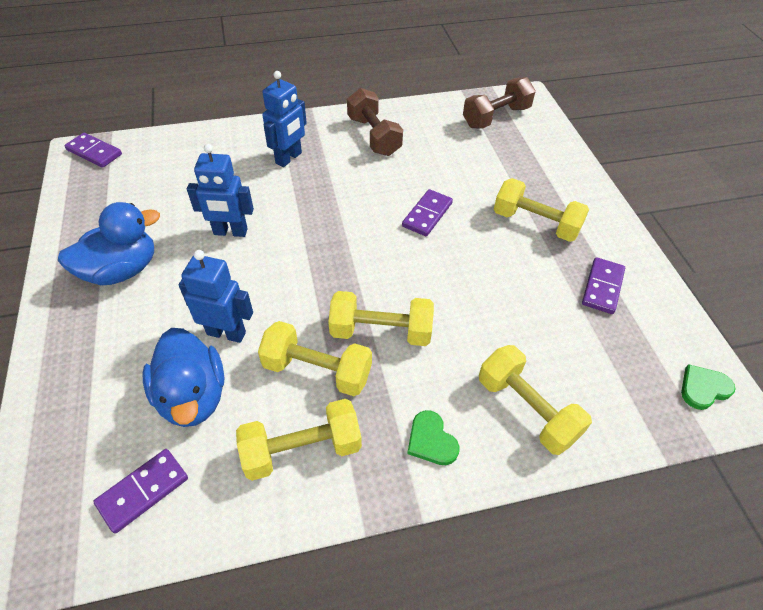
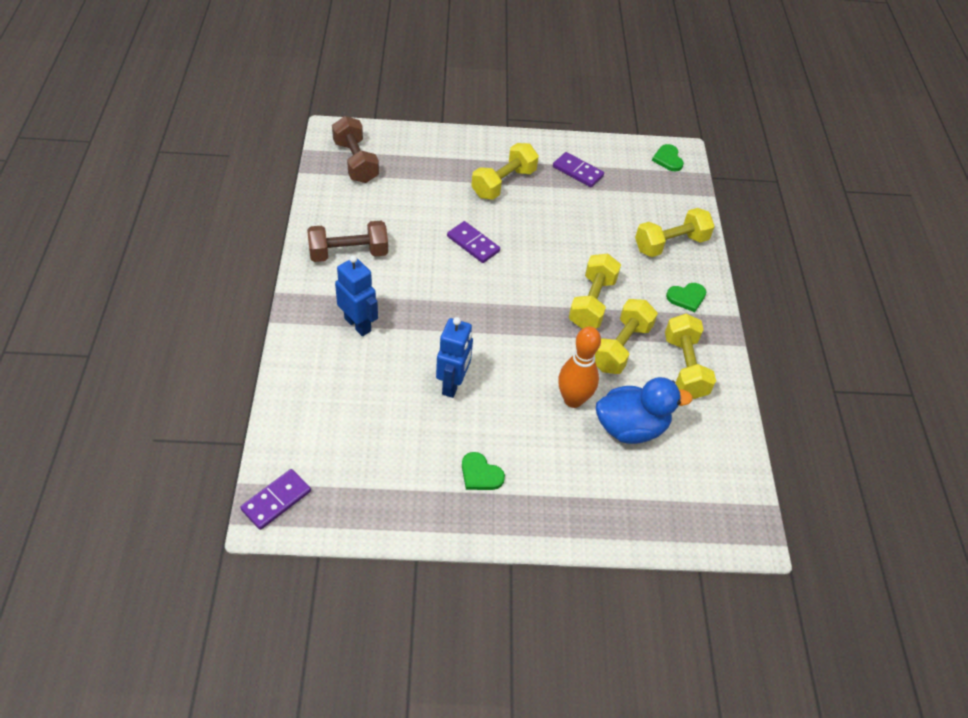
camera: 80 degrees left, 0 degrees up
blue duck [58,202,160,285] -> green heart [462,452,505,490]
purple domino [93,449,188,533] -> none
blue robot [179,250,253,343] -> orange bowling pin [558,327,601,408]

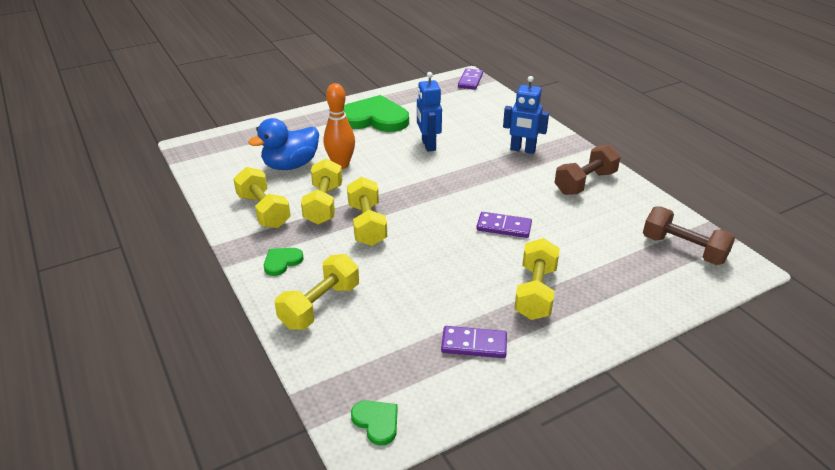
camera: 155 degrees right, 15 degrees down
green heart [462,452,505,490] -> green heart [344,95,409,132], size x2.25

